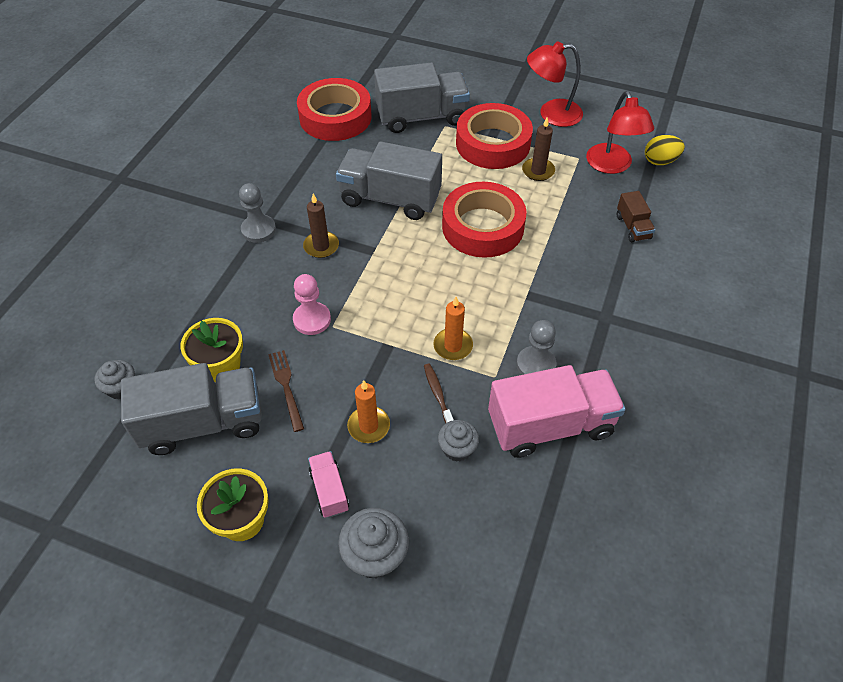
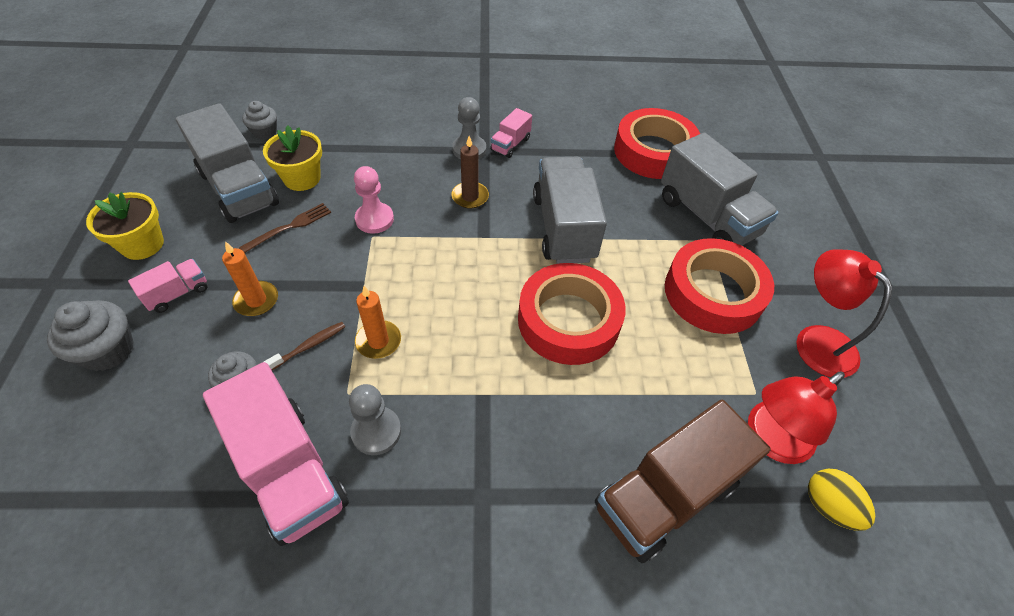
camera: 65 degrees right, 0 degrees up
brown candle [522,117,555,181] -> none
brown truck [617,191,655,242] -> brown truck [595,400,771,563], size x2.10
none -> pink truck [490,108,532,158]

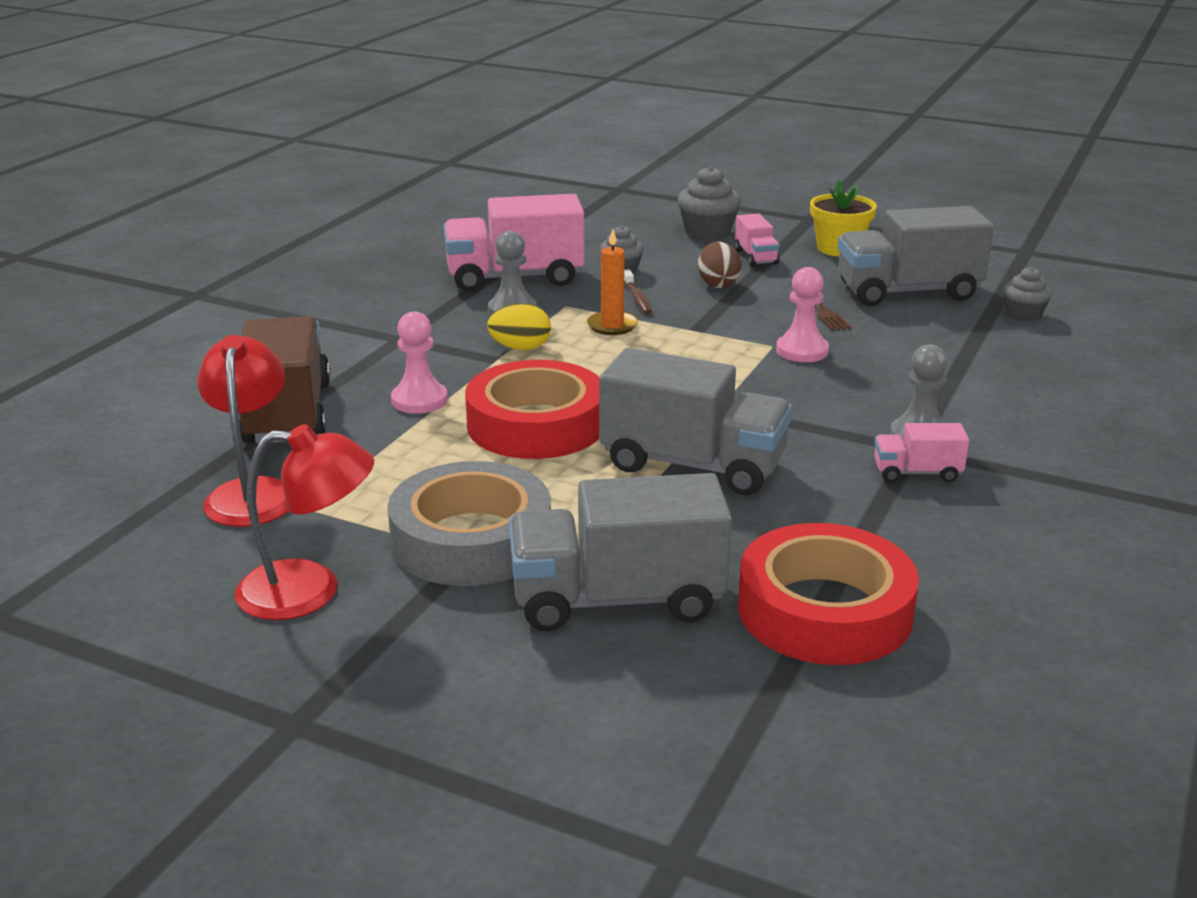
camera: 120 degrees right, 25 degrees down
orange candle [222,241,278,316] -> brown egg [698,242,741,288]
yellow flower pot [263,125,322,191] -> none
brown candle [451,136,489,208] -> none
pink truck [490,108,532,158] -> pink truck turned 60 degrees counterclockwise [874,423,969,483]
red tape [665,238,774,334] -> grey tape [388,461,551,586]
yellow egg [808,469,875,531] -> yellow egg moved to [487,303,551,350]
none -> pink pawn [391,311,448,414]

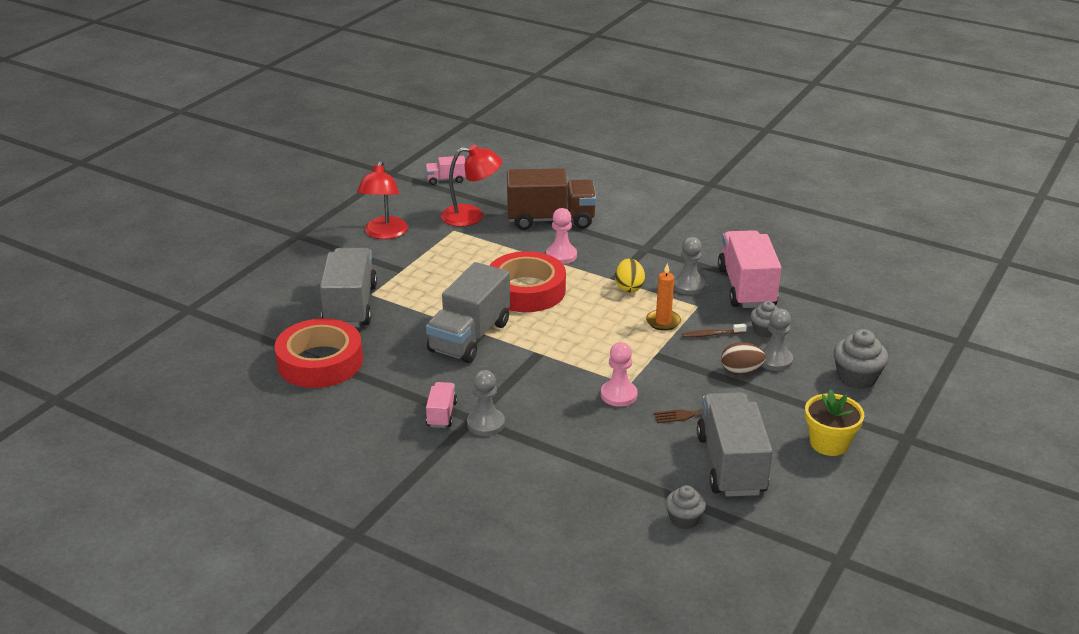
camera: 95 degrees right, 5 degrees up
grey tape [388,461,551,586] -> none
pink truck [735,213,779,267] -> pink truck moved to [426,156,466,185]
none -> grey pawn [762,309,793,371]

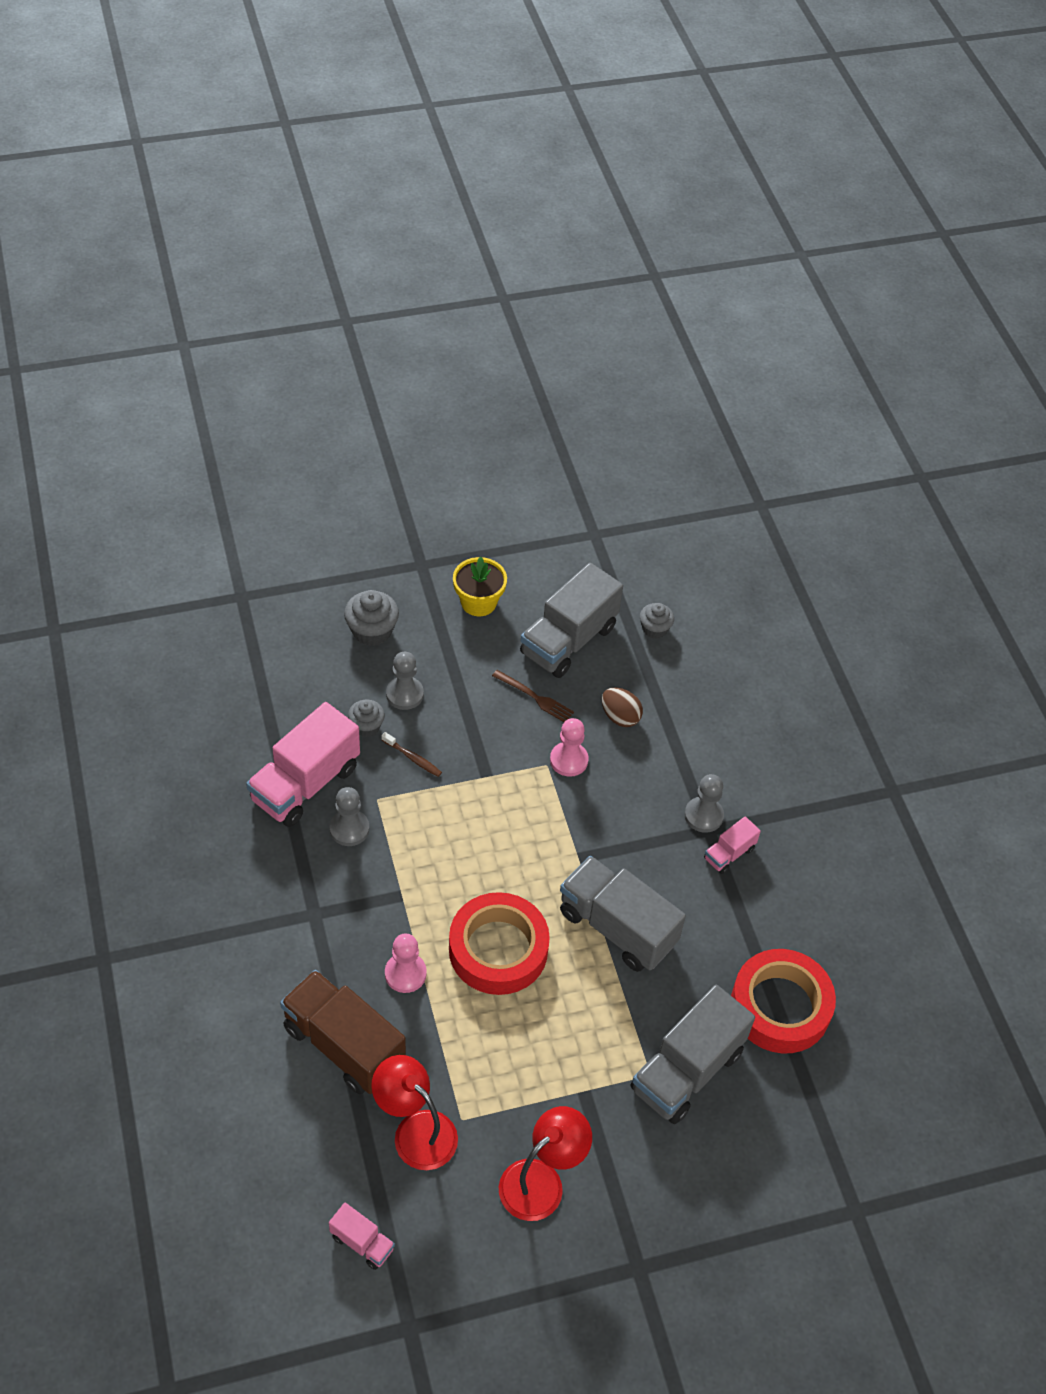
camera: 140 degrees left, 20 degrees up
grey truck [426,262,510,363] -> grey truck turned 120 degrees counterclockwise [560,856,686,972]
yellow egg [615,258,645,292] -> none
orange candle [646,263,681,331] -> none
brown egg [721,342,766,375] -> brown egg moved to [602,688,643,727]

